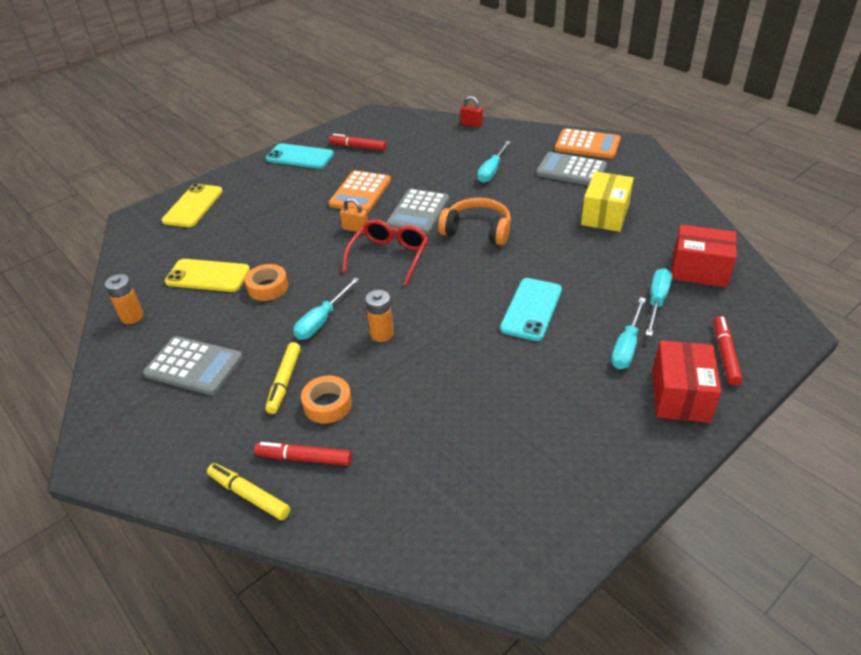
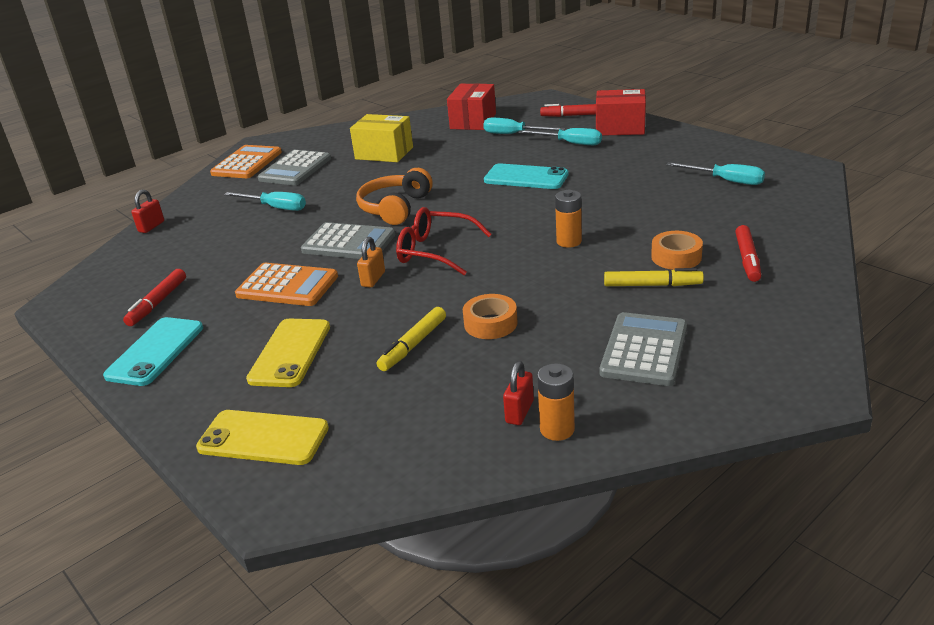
camera: 90 degrees left, 10 degrees down
yellow phone [165,259,250,292] -> yellow phone moved to [246,319,330,387]
yellow marker [207,463,290,520] -> yellow marker moved to [377,307,446,371]
turquoise screwdriver [293,277,359,340] -> turquoise screwdriver moved to [666,162,765,185]
none -> red padlock [503,361,534,425]

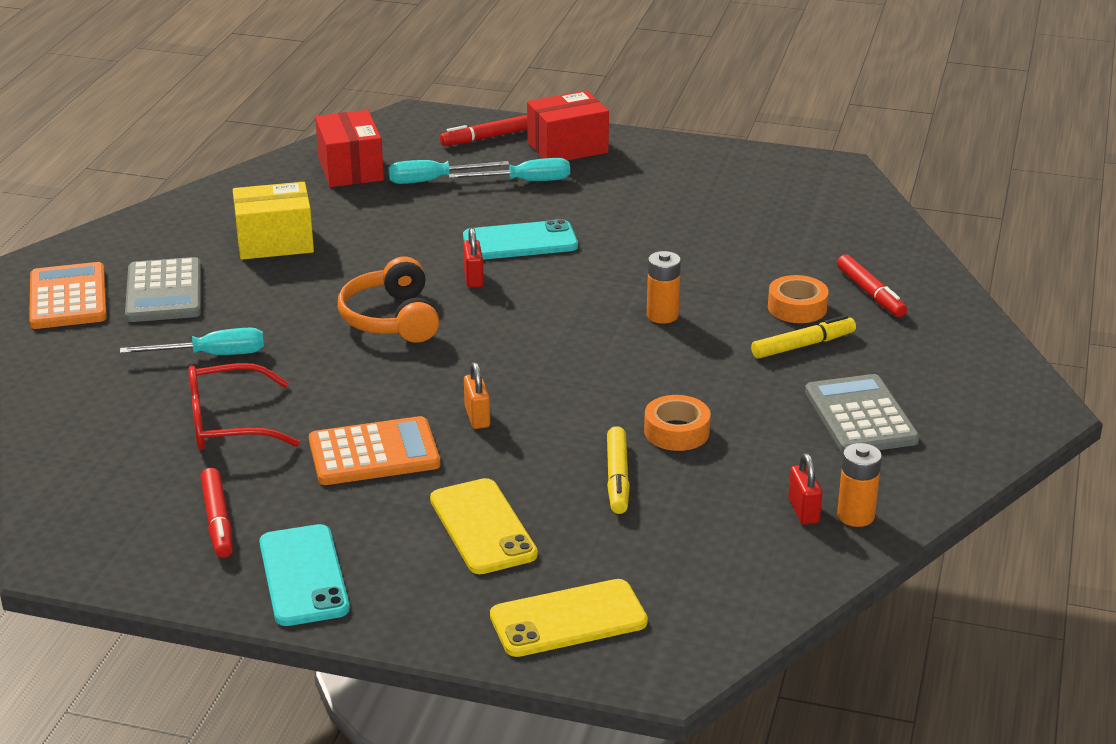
camera: 35 degrees left, 0 degrees up
red padlock [131,189,164,233] -> red padlock moved to [463,228,484,288]
grey calculator [301,222,396,259] -> none
red glasses [396,207,492,275] -> red glasses moved to [188,363,300,450]
turquoise screwdriver [666,162,765,185] -> none

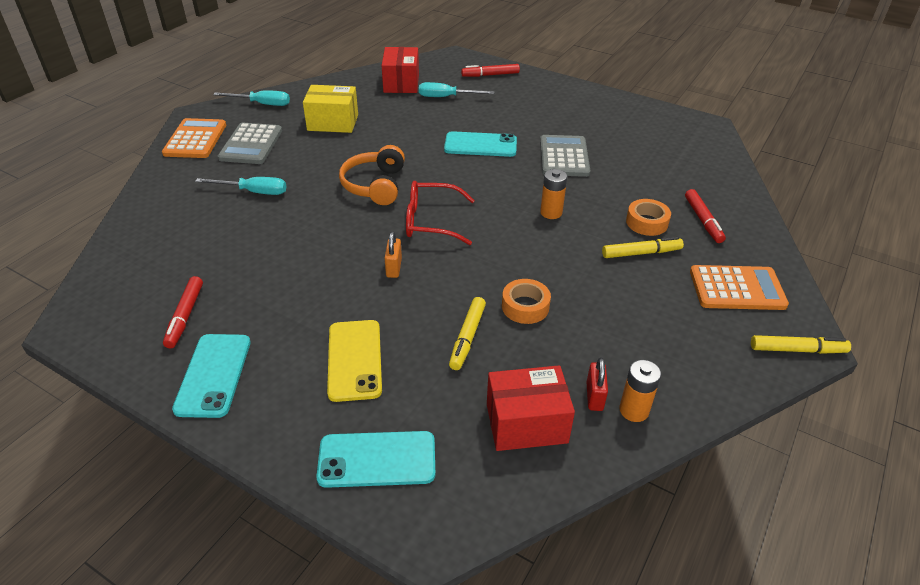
camera: 15 degrees right, 10 degrees up
red glasses [188,363,300,450] -> red glasses moved to [406,181,475,245]
orange calculator [309,416,440,485] -> orange calculator moved to [690,265,789,310]
turquoise screwdriver [449,158,570,181] -> turquoise screwdriver moved to [213,90,290,106]
red padlock [463,228,484,288] -> none
yellow phone [490,579,648,657] -> turquoise phone [316,431,435,488]
red box [527,90,609,161] -> red box moved to [487,365,575,451]
grey calculator [805,374,920,453] -> grey calculator moved to [540,135,590,177]
none -> yellow marker [751,335,851,354]

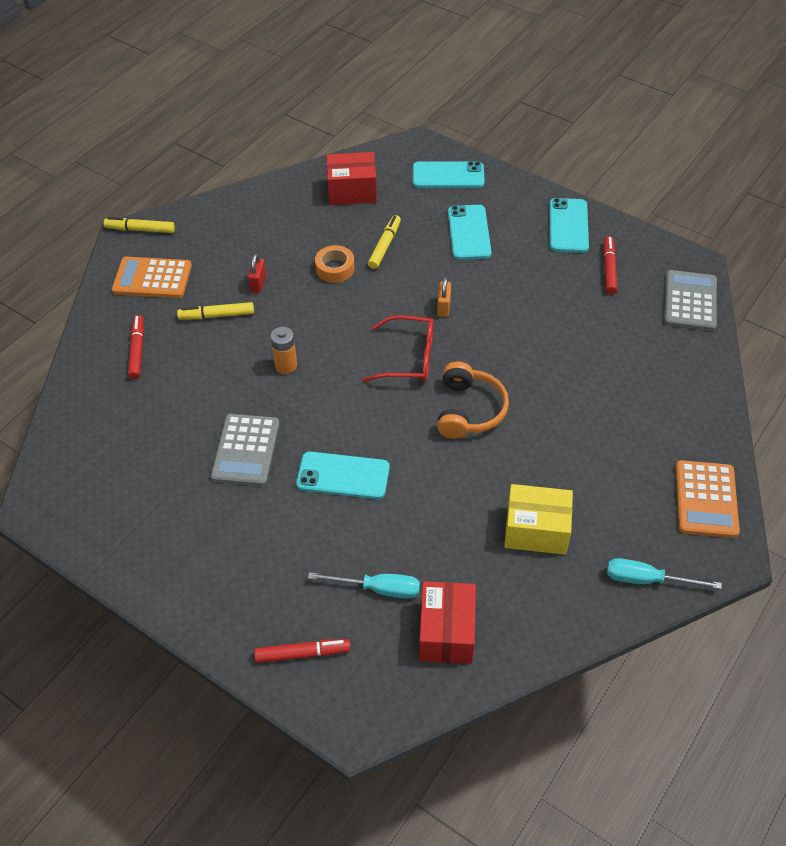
camera: 175 degrees left, 10 degrees up
turquoise screwdriver [195,177,287,195] -> none
grey calculator [218,123,282,164] -> grey calculator moved to [664,270,717,331]
yellow phone [327,320,382,402] -> turquoise phone [448,205,492,260]
red padlock [587,357,608,411] -> red padlock moved to [248,253,266,293]
orange battery [619,360,661,422] -> none
orange tape [626,199,671,236] -> none

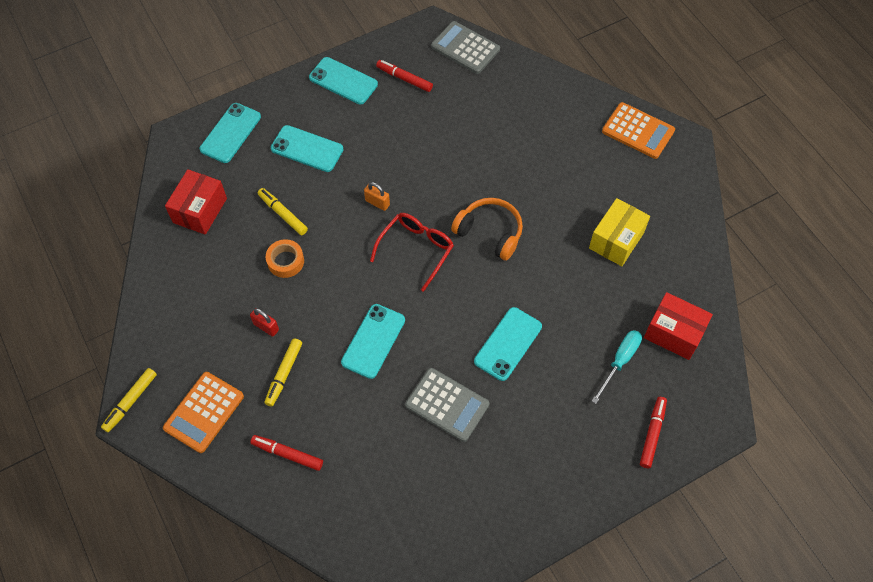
camera: 65 degrees left, 10 degrees up
orange battery [270,327,297,374] -> turquoise phone [341,304,405,379]
turquoise screwdriver [607,558,722,589] -> none

